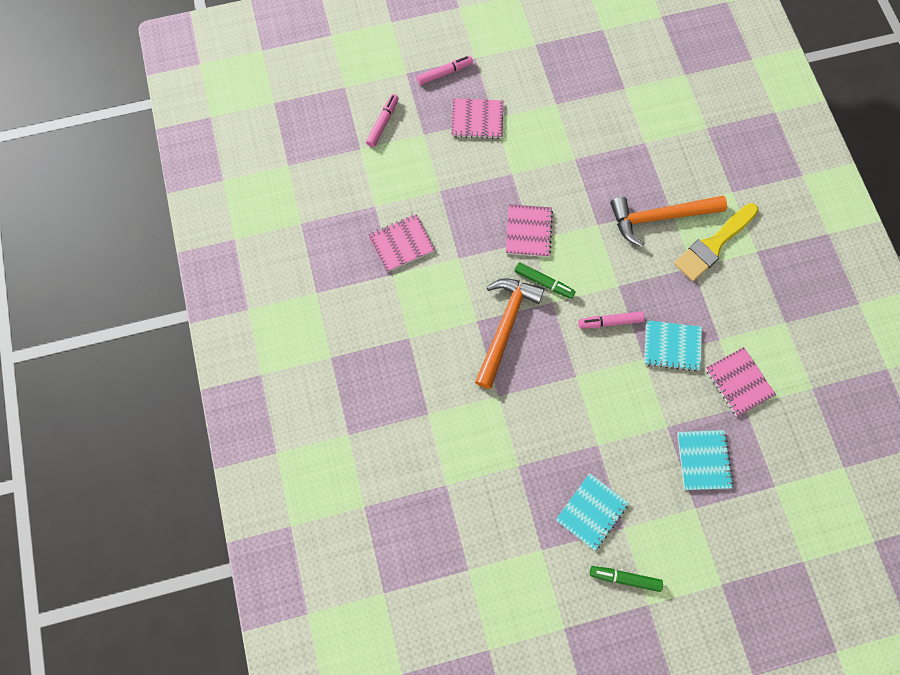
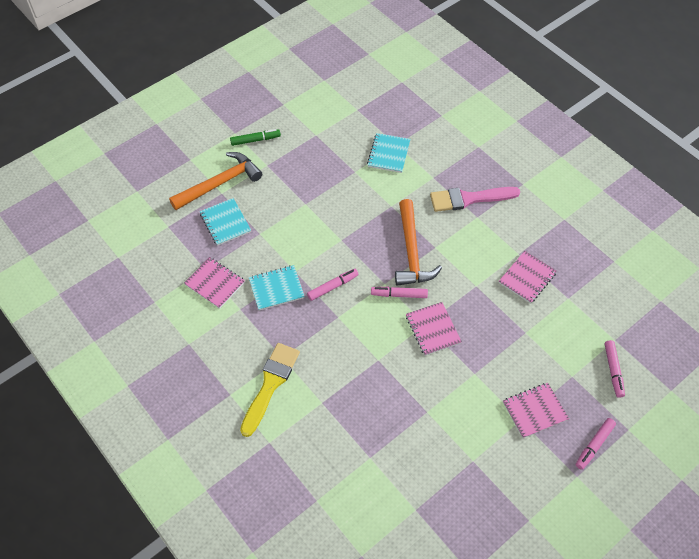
camera: 155 degrees right, 15 degrees down
green marker [514,262,576,299] -> pink marker [371,287,428,298]
turquoise notebook [556,473,629,551] -> turquoise notebook moved to [367,133,410,173]
orange hammer [610,195,727,247] -> orange hammer moved to [169,152,262,210]
none -> pink brush [430,187,520,212]

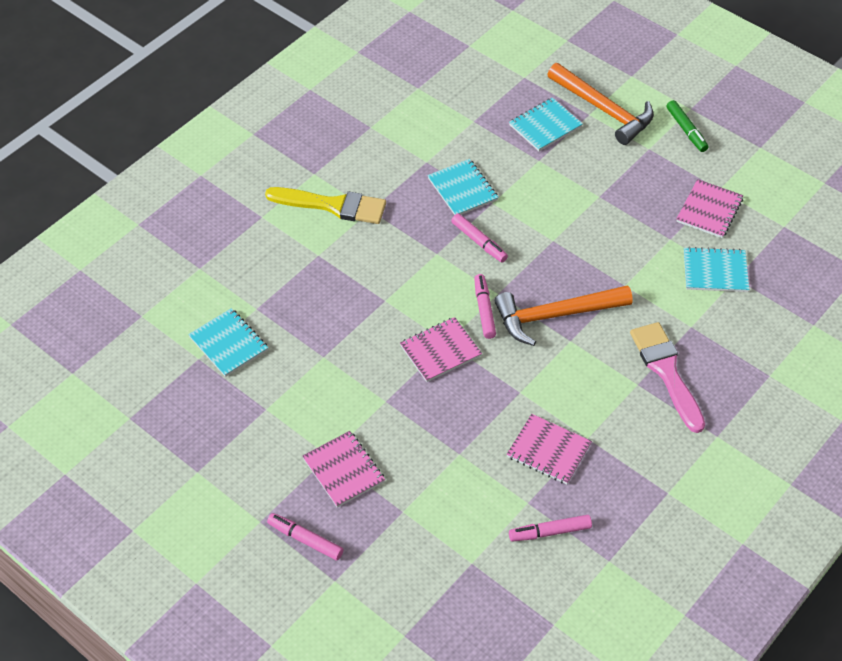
camera: 80 degrees right, 5 degrees down
pink notebook [184,257,245,309] -> pink notebook moved to [676,179,743,238]
pink marker [605,340,625,398] -> pink marker moved to [509,515,592,542]
none -> turquoise notebook [188,308,268,377]

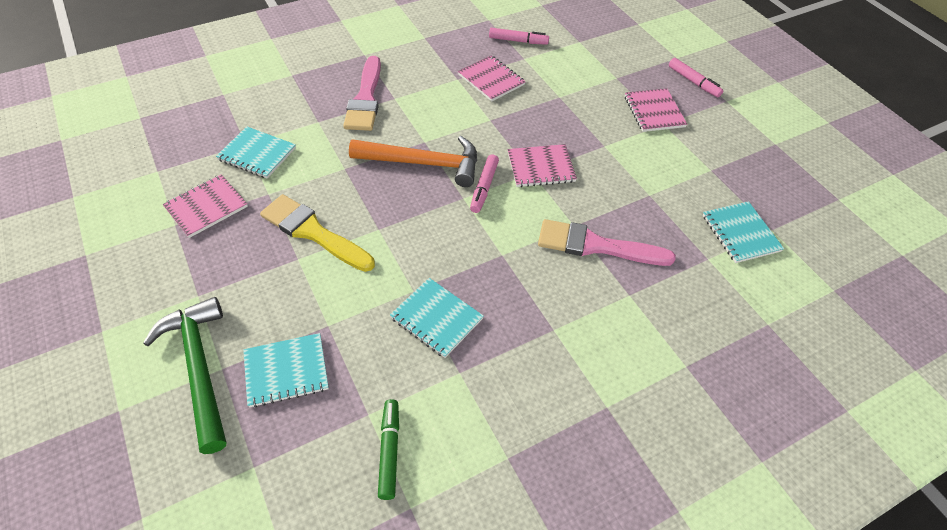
camera: 160 degrees left, 0 degrees up
yellow brush [265,187,386,224] -> yellow brush moved to [260,194,375,272]
turquoise notebook [427,159,499,215] -> turquoise notebook turned 45 degrees counterclockwise [390,278,484,358]
pink marker [451,213,508,262] -> none
orange hammer [547,63,654,145] -> green hammer [143,297,226,454]
green marker [667,100,708,152] -> green marker moved to [378,399,399,500]
none -> pink brush [538,219,676,266]

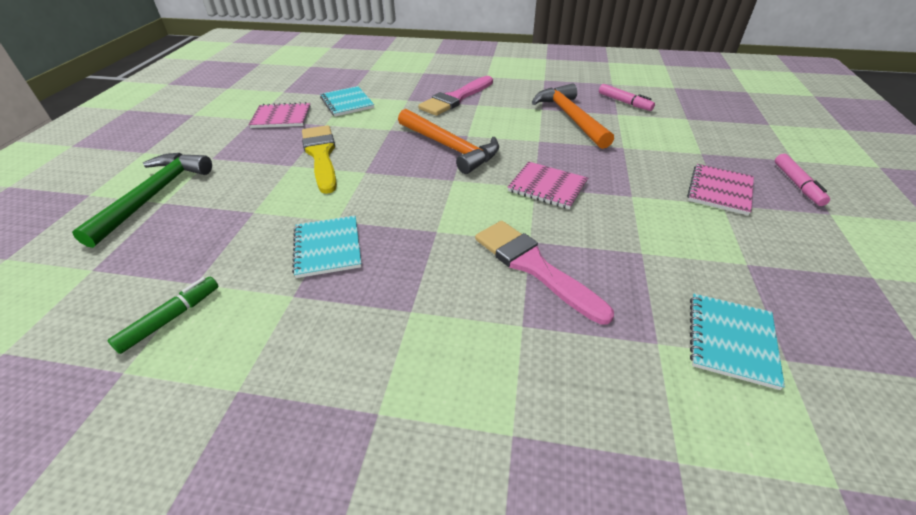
camera: 40 degrees right, 10 degrees down
turquoise notebook [243,333,329,408] -> none
pink notebook [458,55,526,102] -> orange hammer [532,84,614,149]
pink marker [470,154,499,213] -> none

